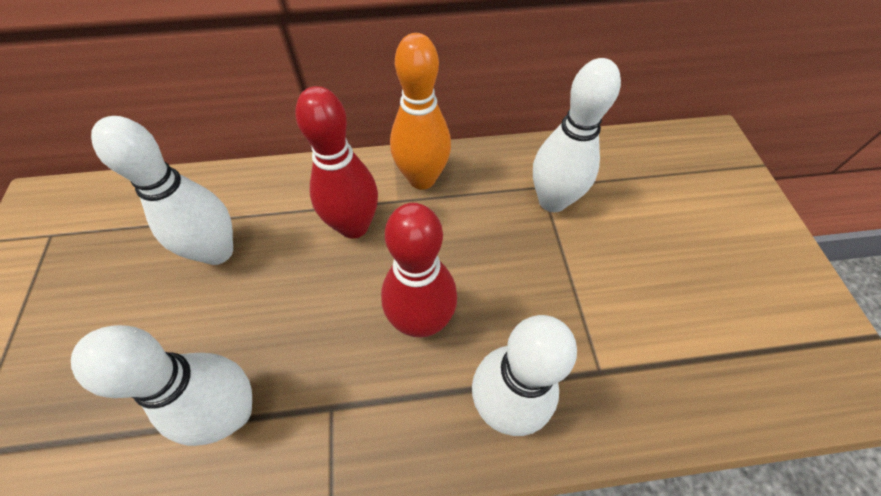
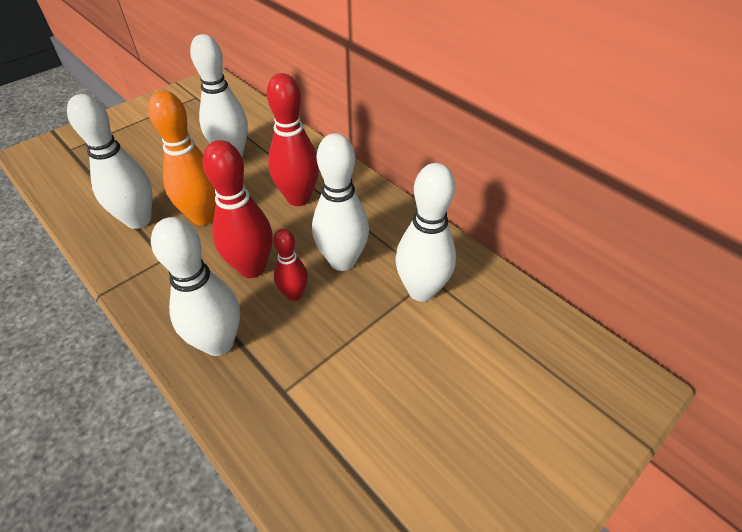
camera: 55 degrees right, 10 degrees down
orange bowling pin [390,33,451,190] -> orange bowling pin moved to [148,91,216,225]
none -> red bowling pin [273,229,308,301]
none -> white bowling pin [312,133,369,271]

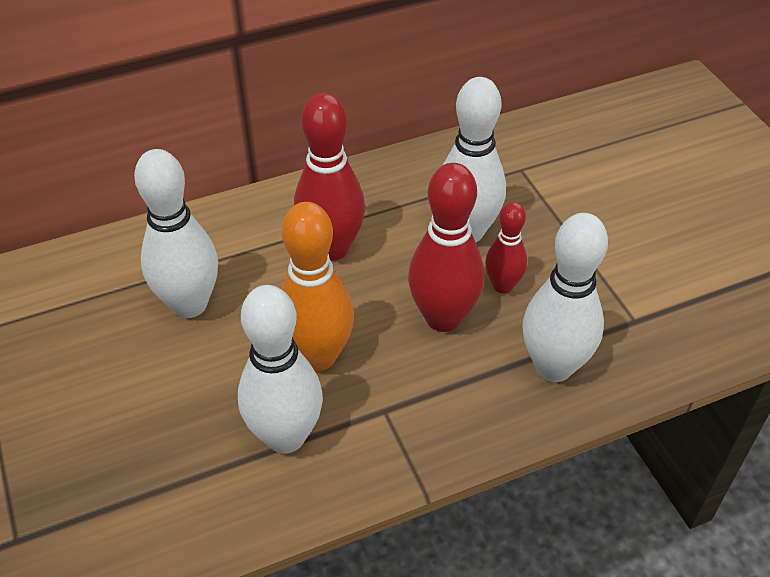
camera: 70 degrees left, 0 degrees up
white bowling pin [395,163,456,302] -> none

